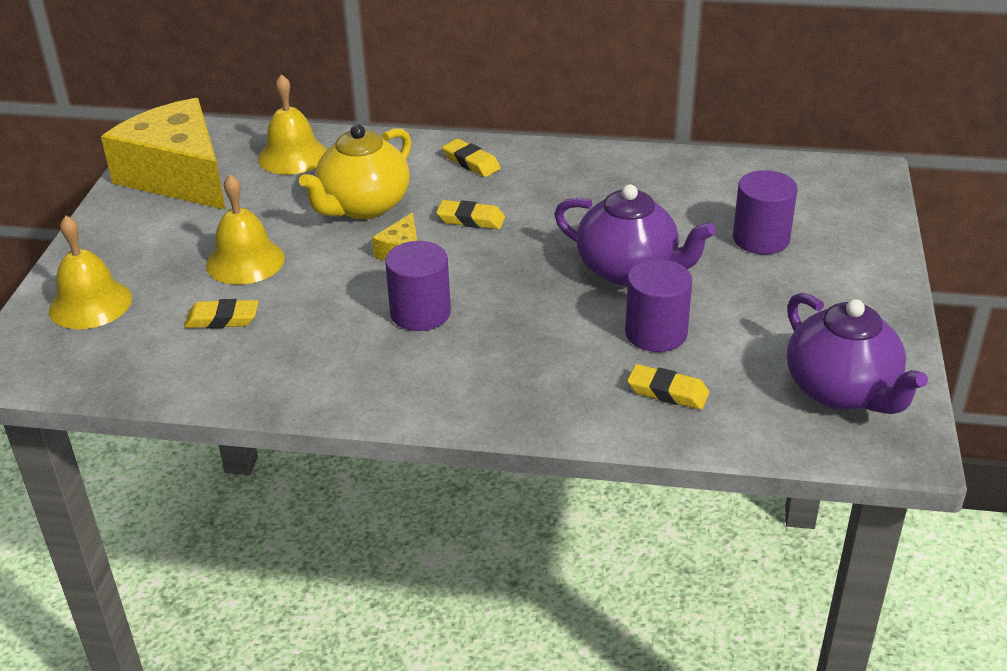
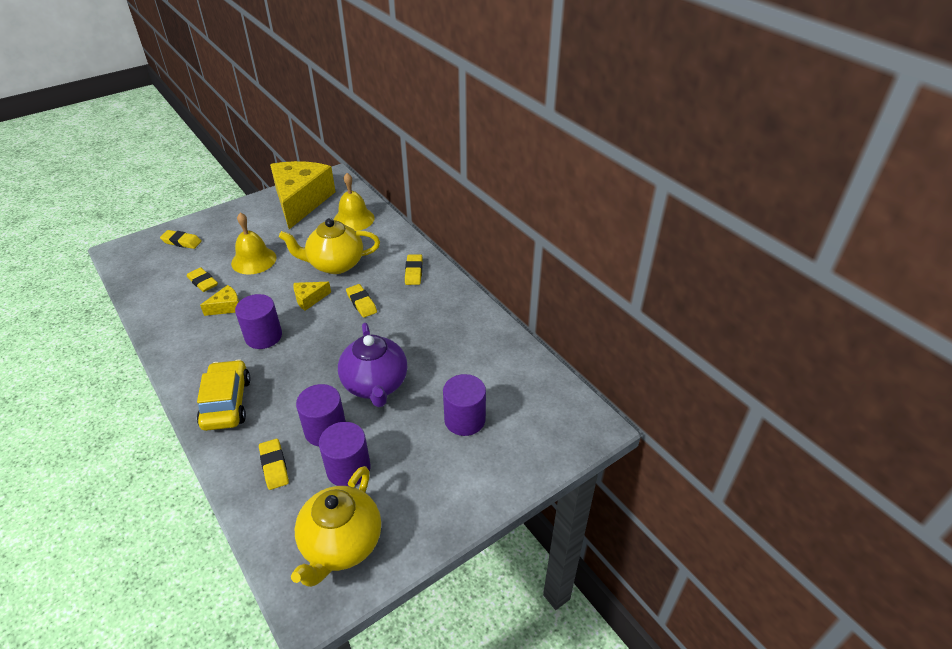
camera: 45 degrees right, 5 degrees up
yellow bell [49,216,132,329] -> yellow eraser [160,230,202,249]
purple teapot [787,293,928,414] -> yellow teapot [291,466,381,587]
none -> yellow car [197,359,251,431]
none -> yellow cheese [200,285,239,316]
none -> purple cylinder [319,422,371,486]

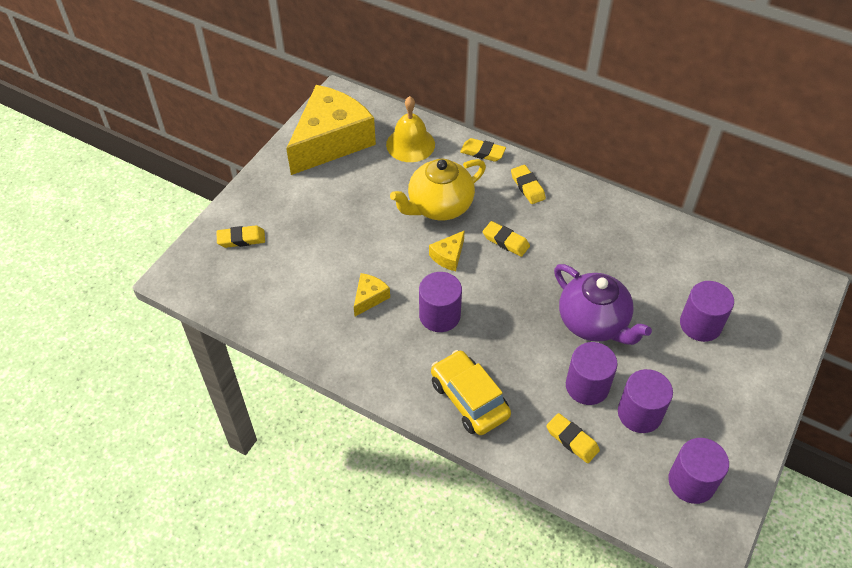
camera: 25 degrees left, 10 degrees up
yellow eraser [187,267,218,292] -> yellow eraser moved to [460,138,506,162]
yellow bell [231,213,277,275] -> none
yellow cheese [270,161,335,229] -> yellow cheese turned 60 degrees clockwise [286,85,376,175]
yellow teapot [291,466,381,587] -> purple cylinder [668,438,729,504]

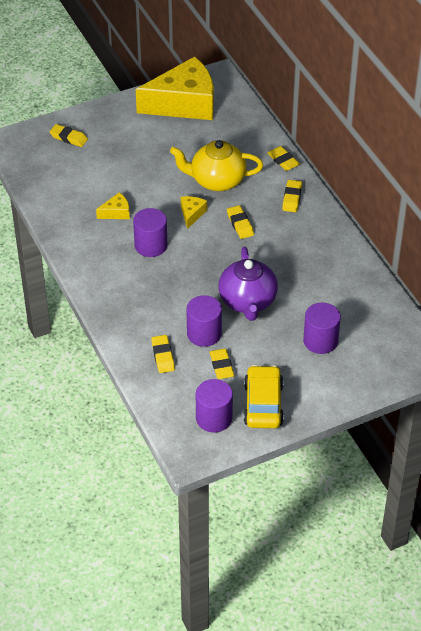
camera: 35 degrees right, 5 degrees down
yellow bell [386,96,435,162] -> none
yellow cheese [429,230,465,271] -> yellow cheese turned 120 degrees clockwise [181,196,207,229]
yellow car [431,350,511,435] -> yellow car moved to [244,365,284,428]
purple cylinder [618,369,673,433] -> yellow eraser [210,348,234,379]

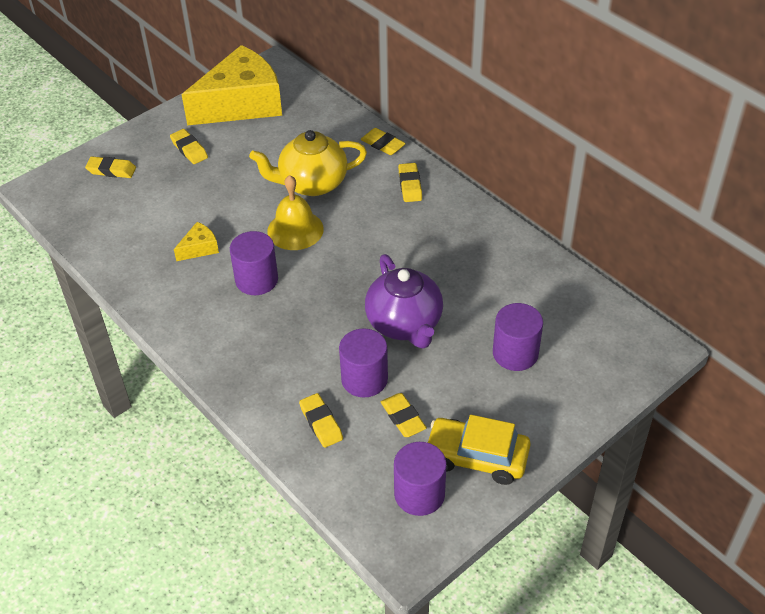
camera: 15 degrees left, 0 degrees up
yellow cheese [181,196,207,229] -> yellow bell [267,175,324,250]
yellow eraser [227,205,254,239] -> yellow eraser moved to [170,129,208,164]
yellow car [244,365,284,428] -> yellow car turned 60 degrees counterclockwise [427,415,531,485]

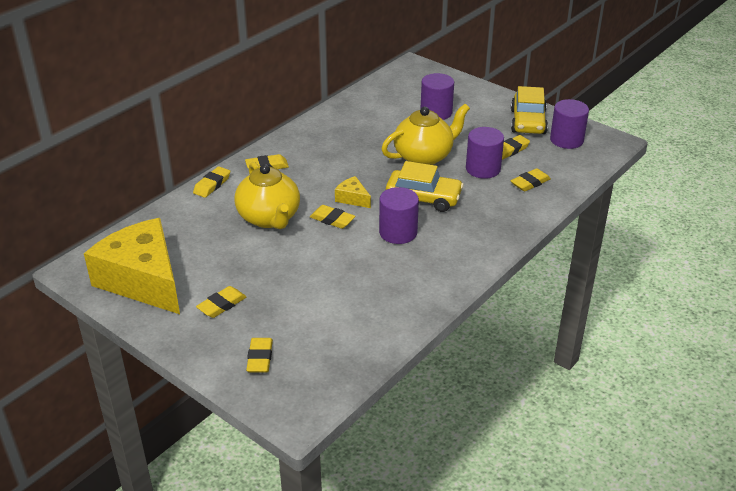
camera: 100 degrees left, 10 degrees down
yellow cheese [174,222,219,261] -> yellow cheese moved to [335,176,371,208]
yellow bell [267,175,324,250] -> yellow eraser [310,205,355,229]
purple teapot [365,254,443,349] -> yellow teapot [382,104,470,165]
none -> yellow car [386,161,464,212]

